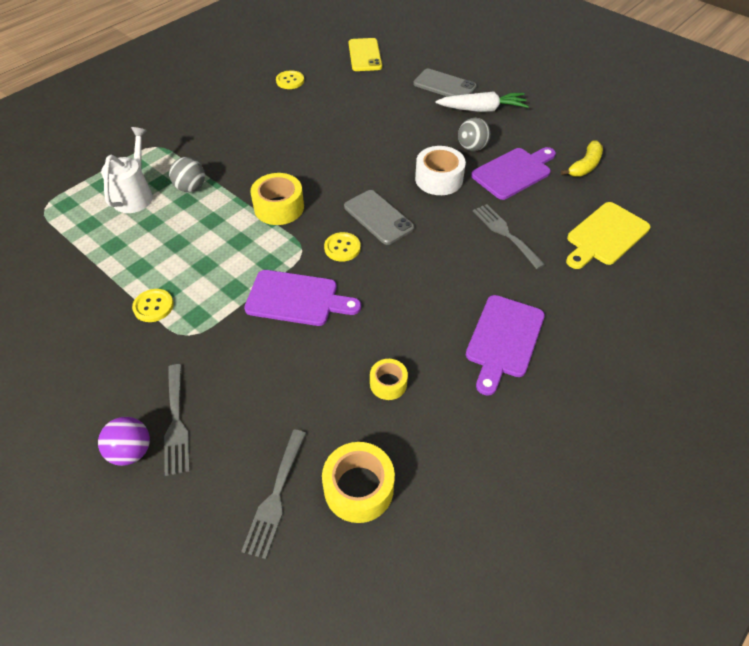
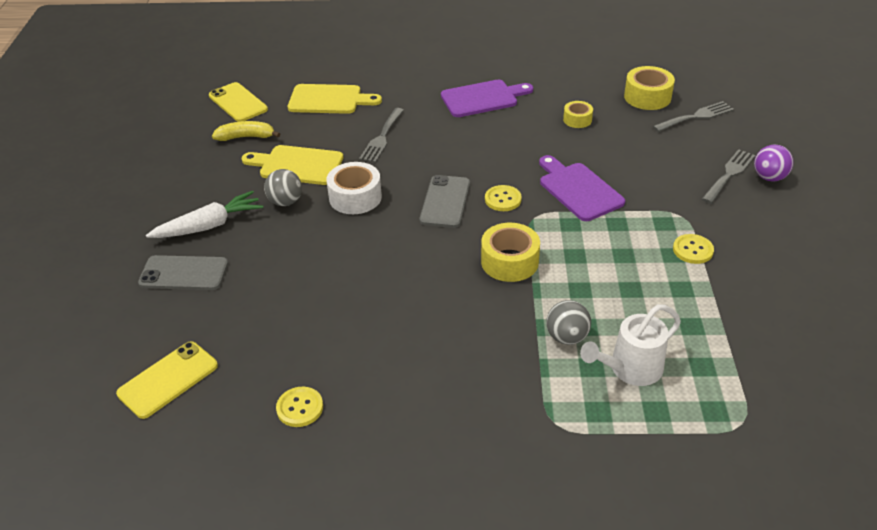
camera: 130 degrees left, 10 degrees down
grey phone [413,69,477,97] -> grey phone turned 75 degrees counterclockwise [138,255,228,290]
white carrot [435,91,529,112] -> white carrot turned 105 degrees clockwise [146,191,263,238]
purple cutting board [471,147,556,200] -> yellow cutting board [241,145,344,185]
none -> yellow phone [209,82,268,122]

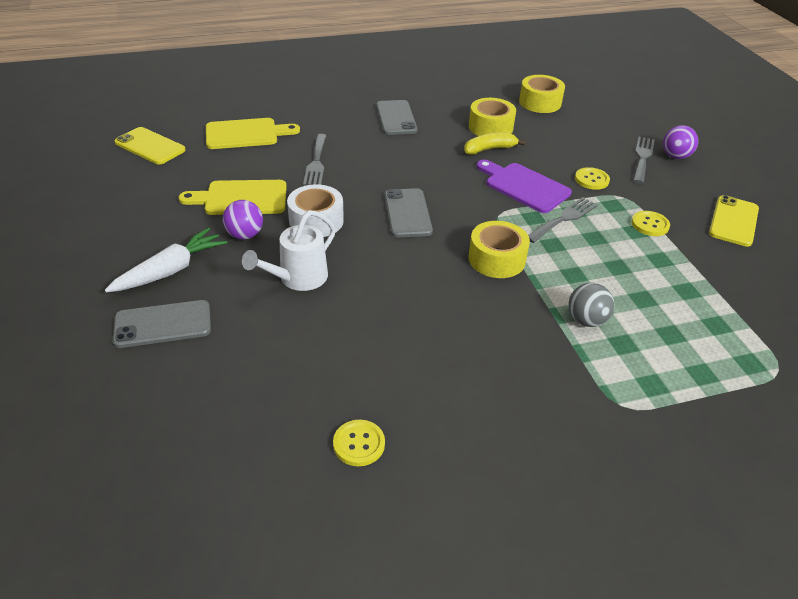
camera: 20 degrees left, 0 degrees up
yellow phone [116,341,218,419] -> yellow phone moved to [709,195,759,247]
yellow banana [212,121,280,141] -> yellow banana moved to [464,132,526,155]
grey ball [264,169,302,206] -> purple ball [223,200,263,239]
purple cutting board [441,80,533,117] -> grey phone [376,100,418,135]
yellow button [485,185,522,211] -> yellow button moved to [575,167,610,190]
yellow tape [563,101,593,128] -> yellow tape [469,98,516,136], size x1.67
white watering can [580,304,681,386] -> white watering can moved to [242,210,336,291]
grey fork [653,101,734,132] -> grey fork moved to [528,197,598,243]

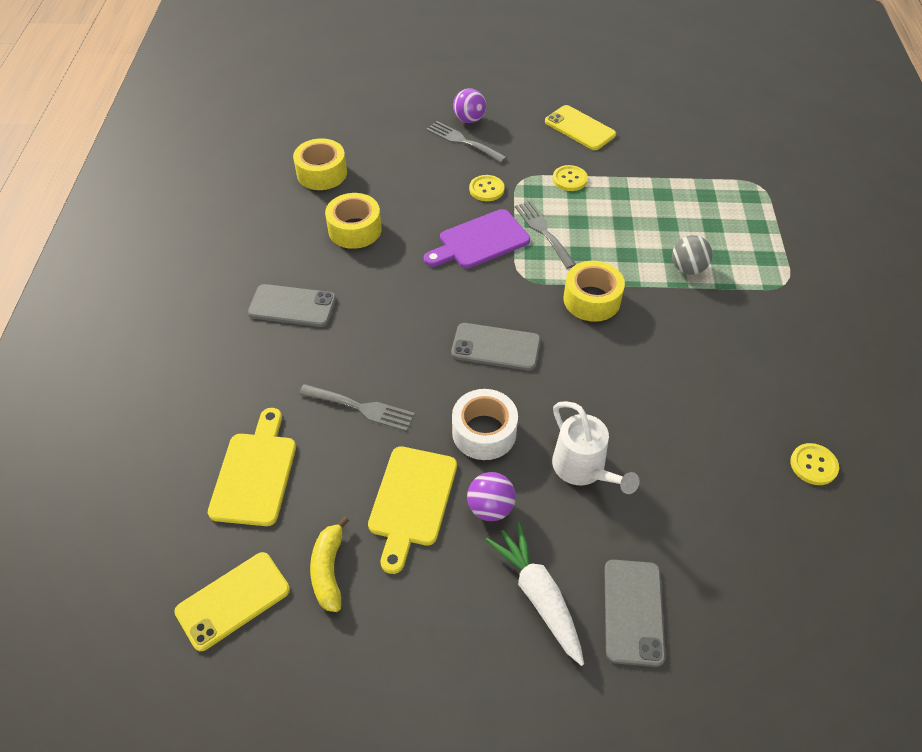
camera: 70 degrees left, 10 degrees up
yellow banana [464,132,526,155] -> yellow banana moved to [310,516,349,612]

